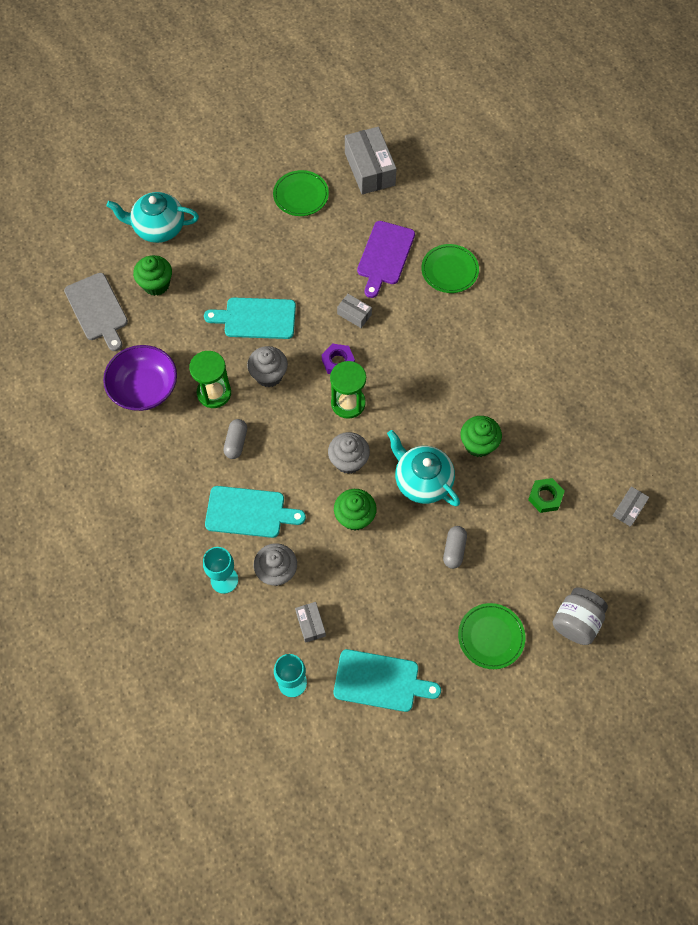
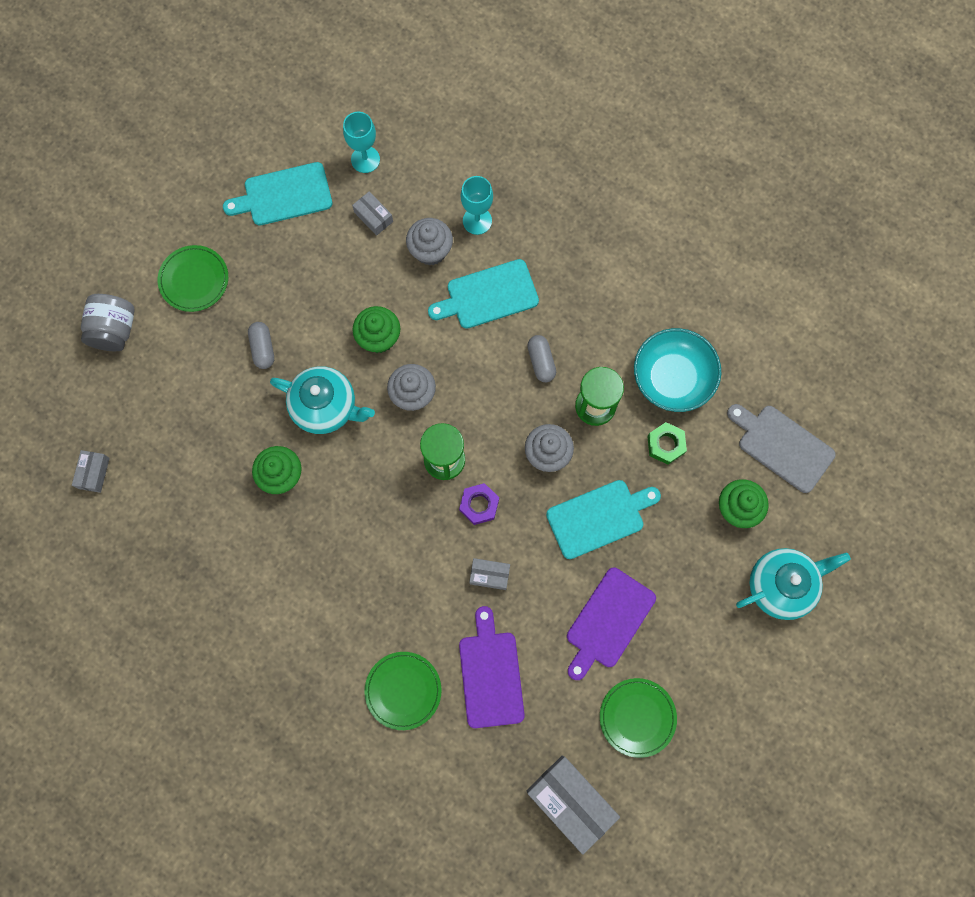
camera: 155 degrees right, 10 degrees up
purple bowl [103,345,177,411] -> turquoise bowl [634,328,721,412]
green nut [528,478,565,513] -> green nut moved to [647,422,687,465]
none -> purple cutting board [567,568,656,680]

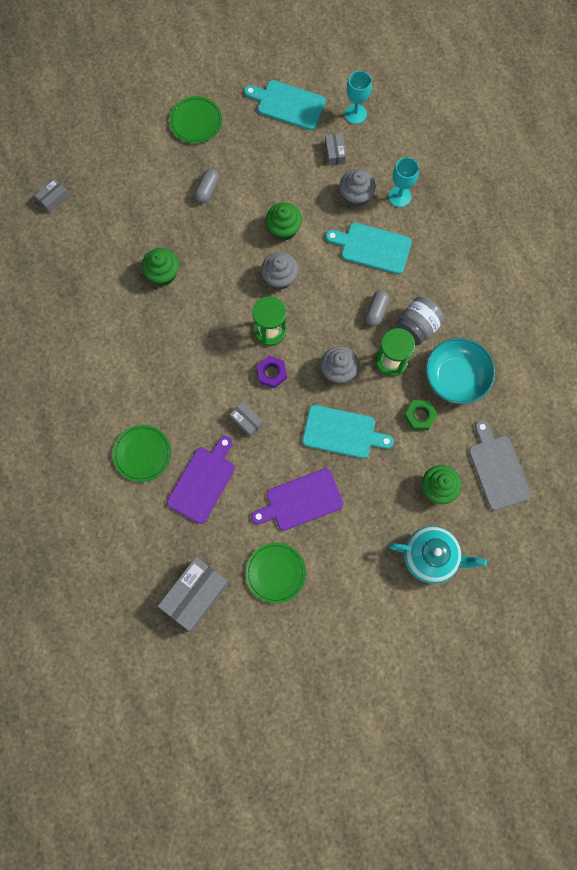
camera: 35 degrees right, 0 degrees up
grey jar [81,294,135,351] -> grey jar moved to [396,296,444,345]
turquoise teapot [270,366,375,434] -> none
grey box [527,755,620,855] -> grey box turned 45 degrees clockwise [158,557,229,631]

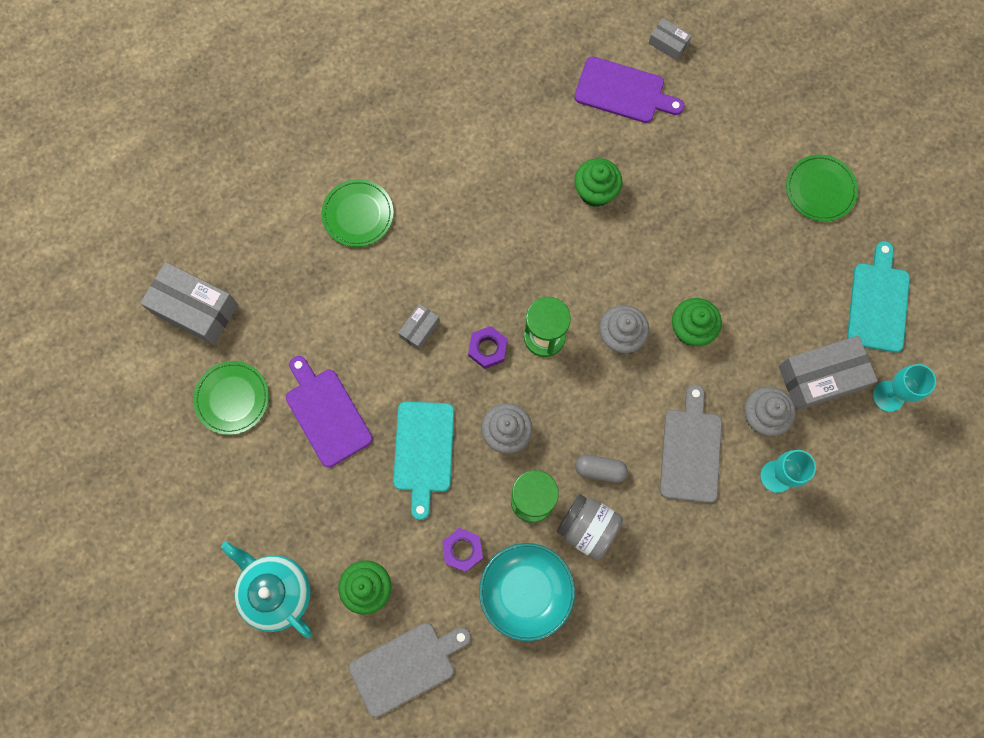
camera: 80 degrees right, 0 degrees up
purple cutting board [167,436,235,524] -> purple cutting board moved to [574,56,684,123]
grey capsule [195,169,219,203] -> none
grey box [325,133,346,165] -> grey box [779,336,878,411], size x2.00
turquoise cutting board [326,223,412,274] -> grey cutting board [660,384,722,503]
turquoise teapot [389,526,487,584] -> turquoise teapot turned 135 degrees clockwise [221,541,312,638]
green nut [404,400,438,430] -> purple nut [442,528,483,572]

